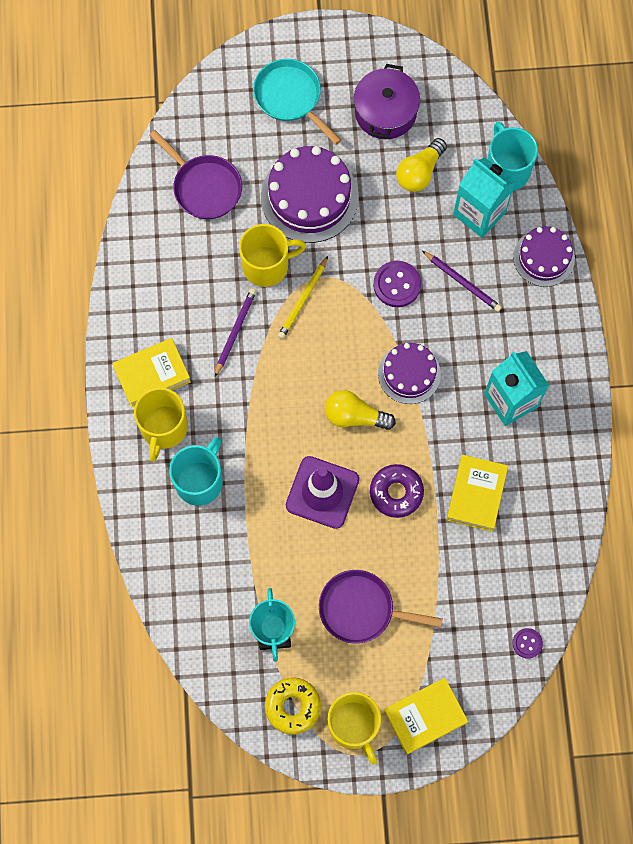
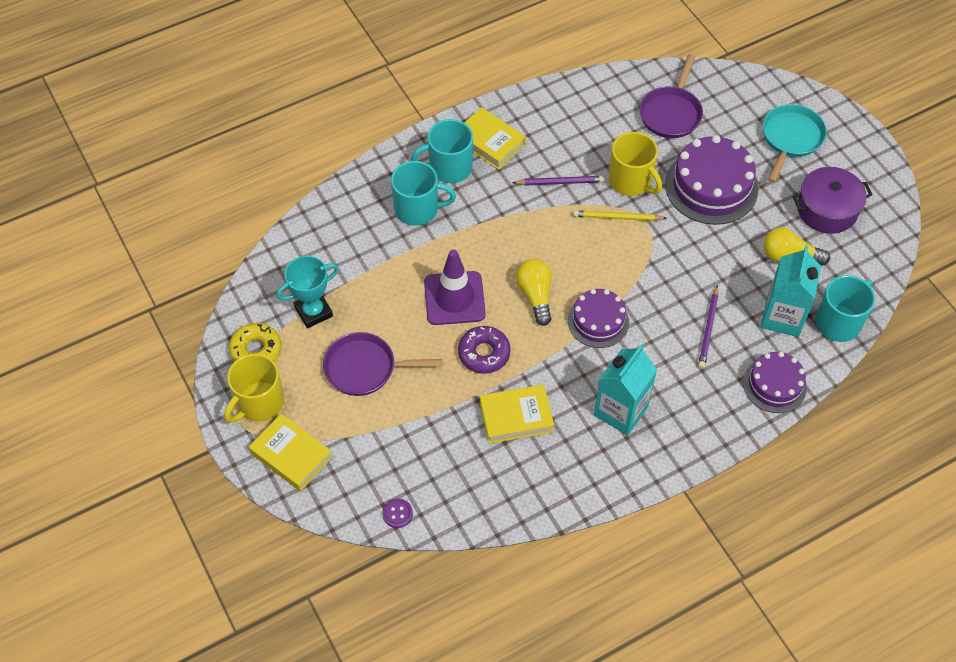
camera: 65 degrees right, 15 degrees down
yellow mug [134,388,188,462] -> turquoise mug [411,119,473,183]
purple pan [319,570,443,644] -> purple pan turned 75 degrees counterclockwise [323,332,442,396]
purple button [373,261,421,307] -> none

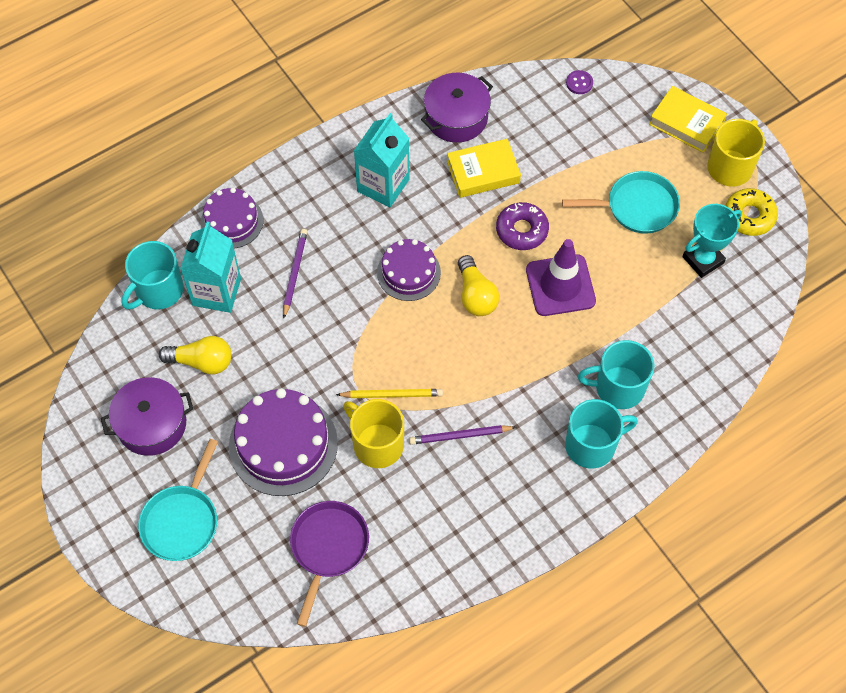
camera: 175 degrees right, 5 degrees up
purple pan [323,332,442,396] -> turquoise pan [562,171,680,234]
yellow book [464,107,526,170] -> none
none -> purple pot [421,73,493,143]

